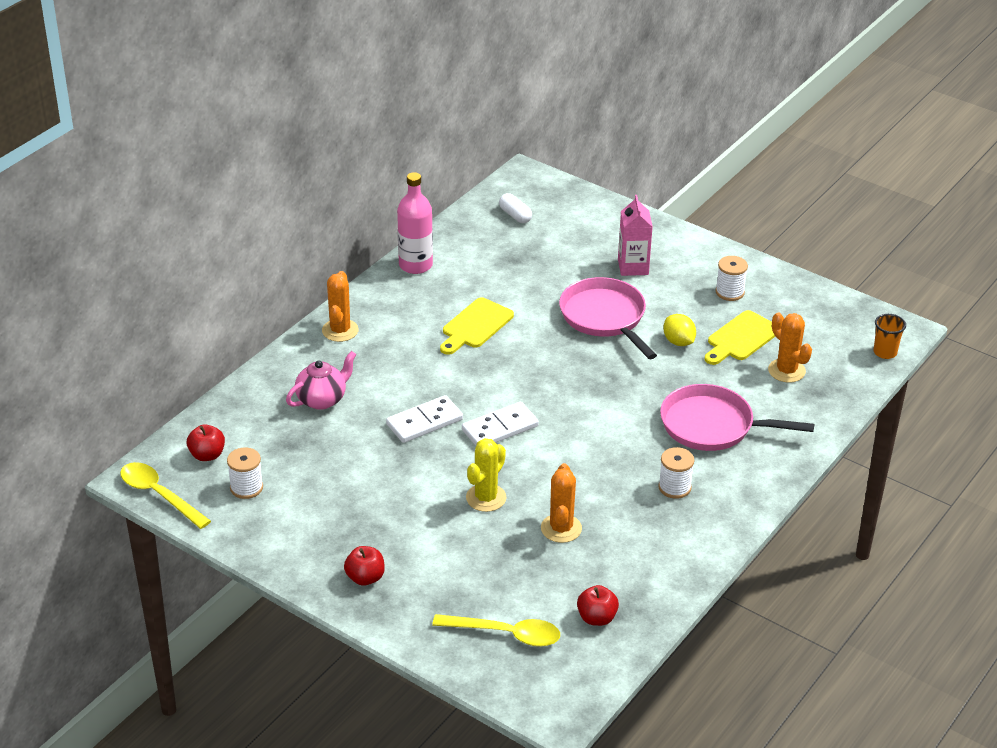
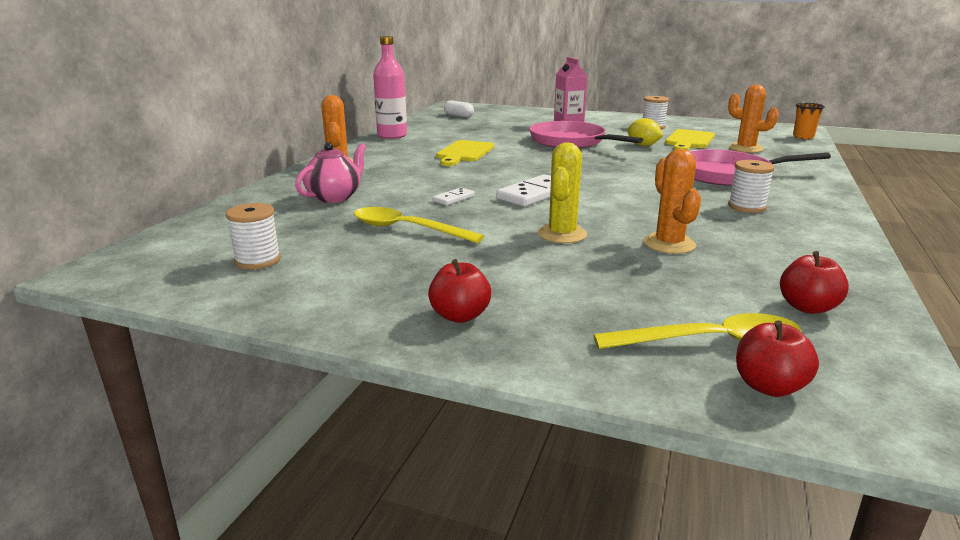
camera: 15 degrees left, 15 degrees down
yellow spoon [120,462,211,529] -> yellow spoon moved to [354,207,484,243]
red apple [187,424,225,461] -> red apple moved to [736,320,819,397]
white domino [386,395,463,443] -> white domino [433,188,475,205], size x0.53

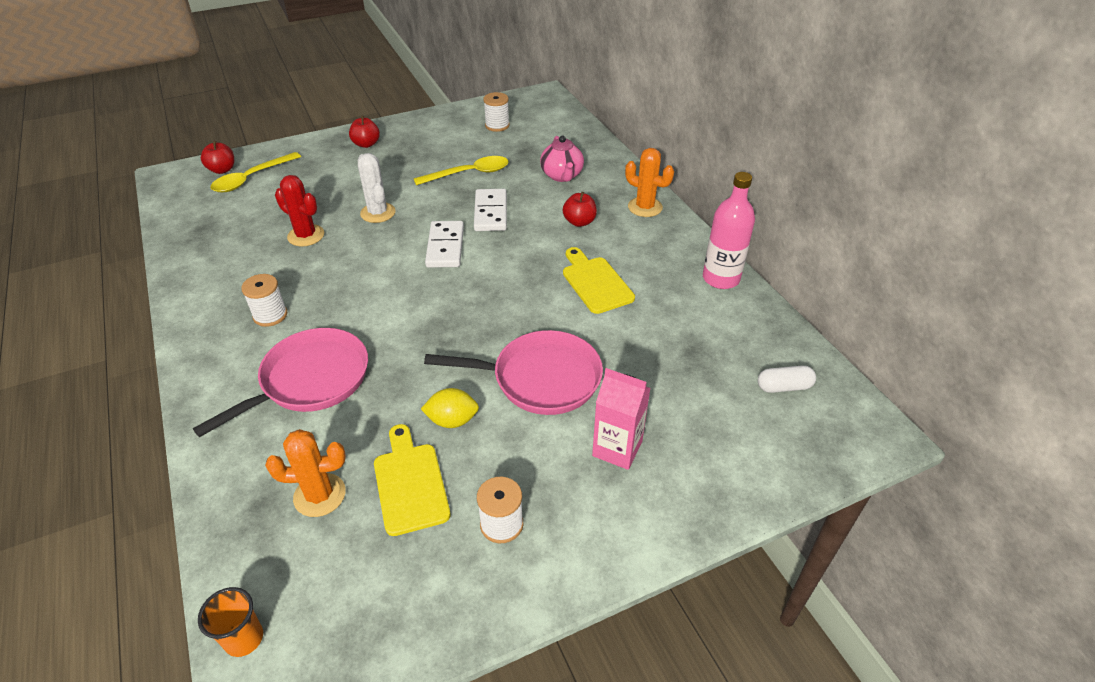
camera: 135 degrees right, 20 degrees up
white domino [433,188,475,205] -> white domino [474,189,507,231], size x1.88
yellow cactus [538,142,587,243] -> white cactus [358,153,396,223]
orange cactus [643,149,701,254] -> red cactus [275,175,324,247]
red apple [780,251,849,314] -> red apple moved to [563,192,597,227]

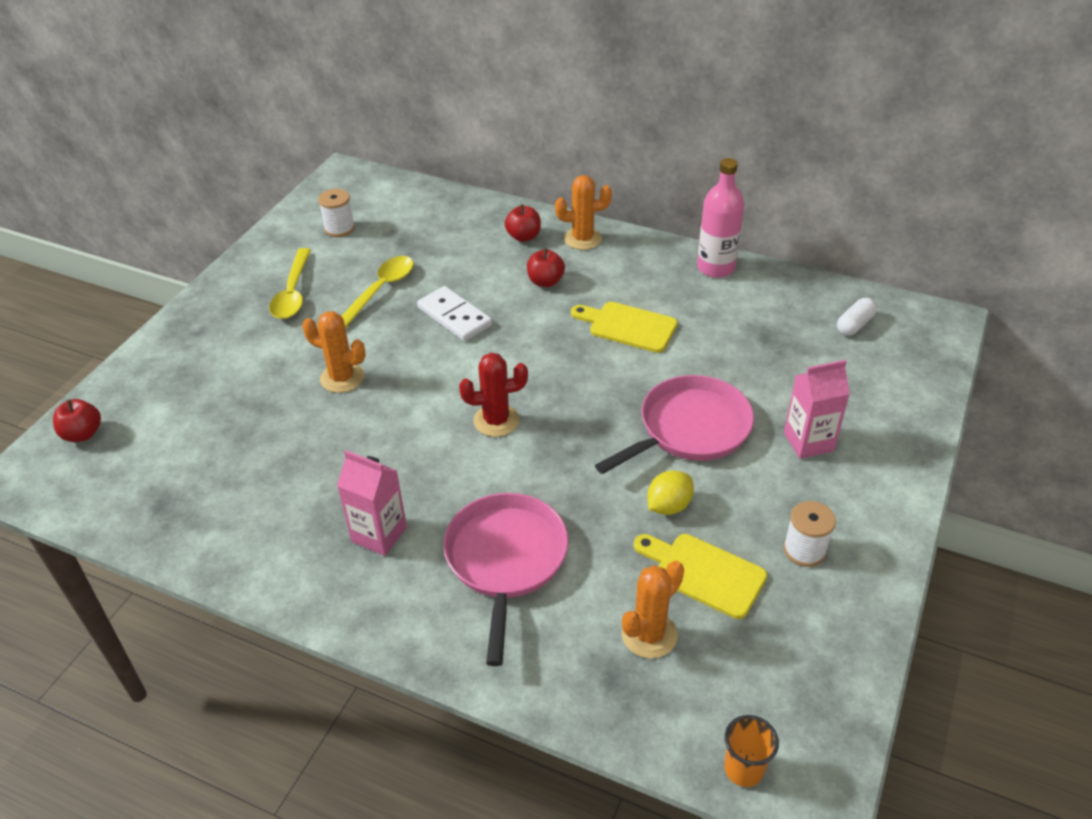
camera: 40 degrees left, 0 degrees up
yellow spoon [210,152,301,192] -> yellow spoon moved to [269,248,311,319]
white spool [241,274,288,327] -> pink carton [337,450,407,556]
red cactus [275,175,324,247] -> red cactus moved to [459,353,528,437]
red apple [349,116,380,148] -> red apple moved to [505,204,541,242]
white cactus [358,153,396,223] -> orange cactus [302,311,366,393]
white domino [425,221,464,268] -> none
pink teapot [540,136,584,182] -> none

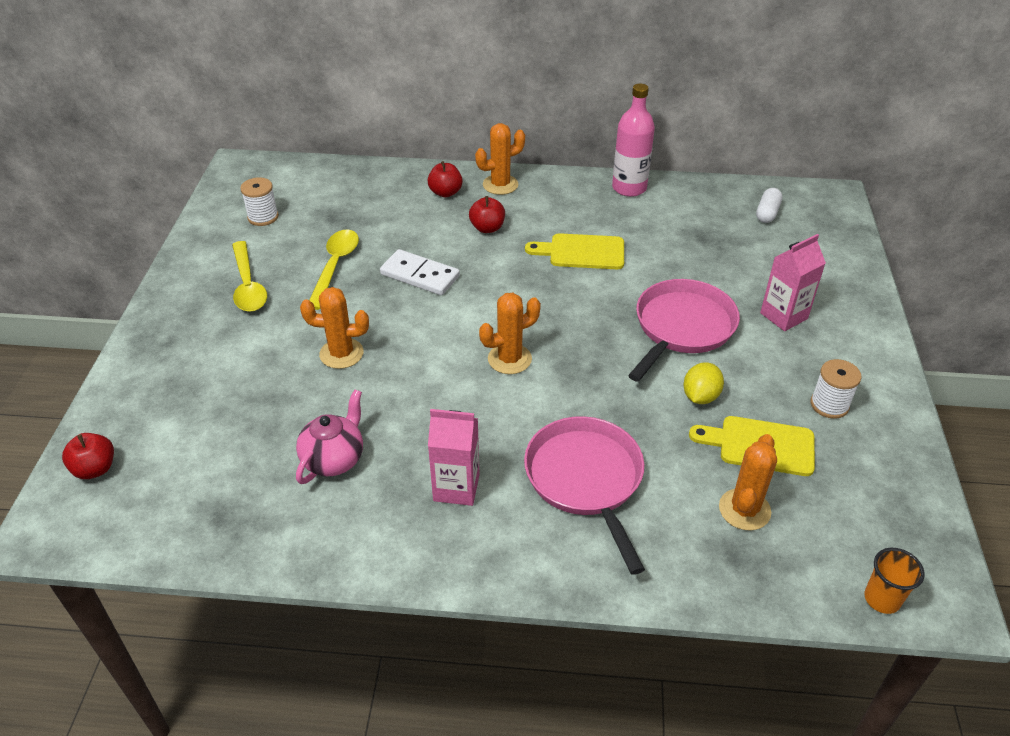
camera: 20 degrees left, 0 degrees up
red cactus [459,353,528,437] -> orange cactus [479,293,541,374]
none -> pink teapot [296,390,363,484]

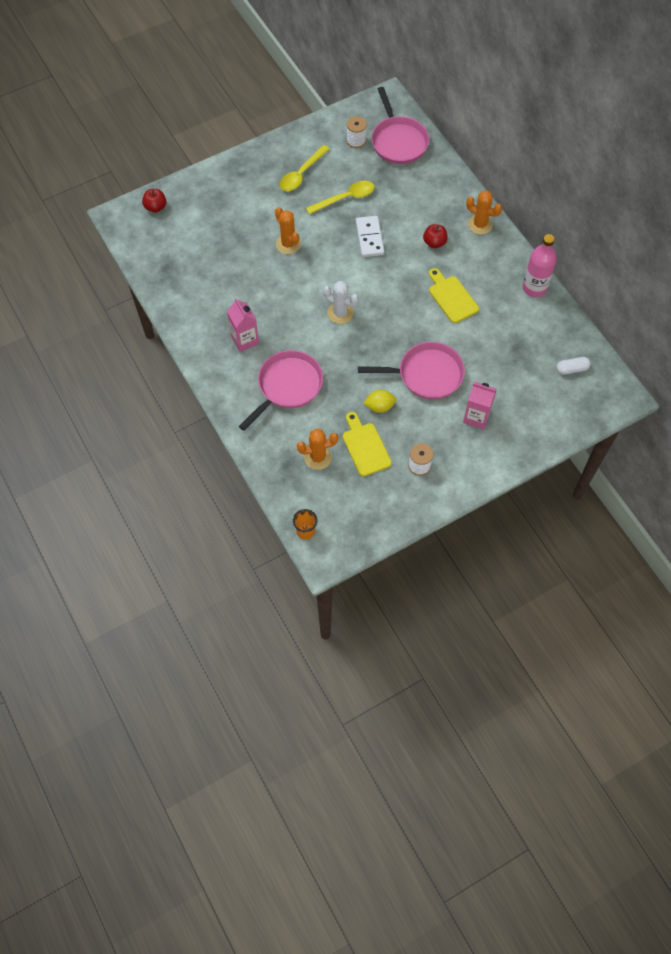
camera: 55 degrees right, 20 degrees up
pink teapot [296,390,363,484] -> none
red apple [428,161,463,197] -> none
orange cactus [479,293,541,374] -> white cactus [323,281,359,324]
none -> pink pan [372,87,429,164]

